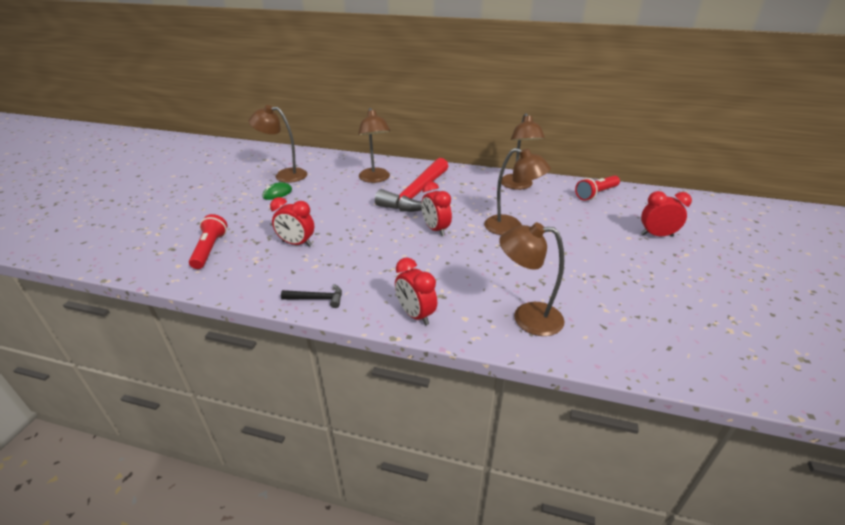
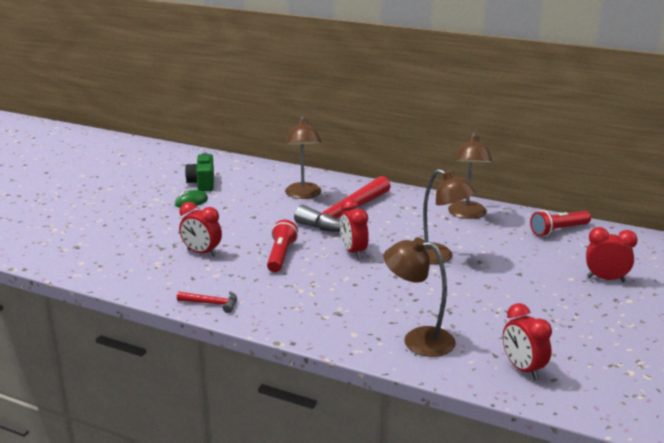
camera: 10 degrees right, 10 degrees down
red flashlight [189,214,227,269] -> red flashlight moved to [267,220,298,272]
brown lamp [249,105,307,183] -> green camera [185,152,214,191]
black hammer [281,284,342,308] -> red hammer [177,291,237,313]
red clock [395,258,437,326] -> red clock moved to [503,303,552,380]

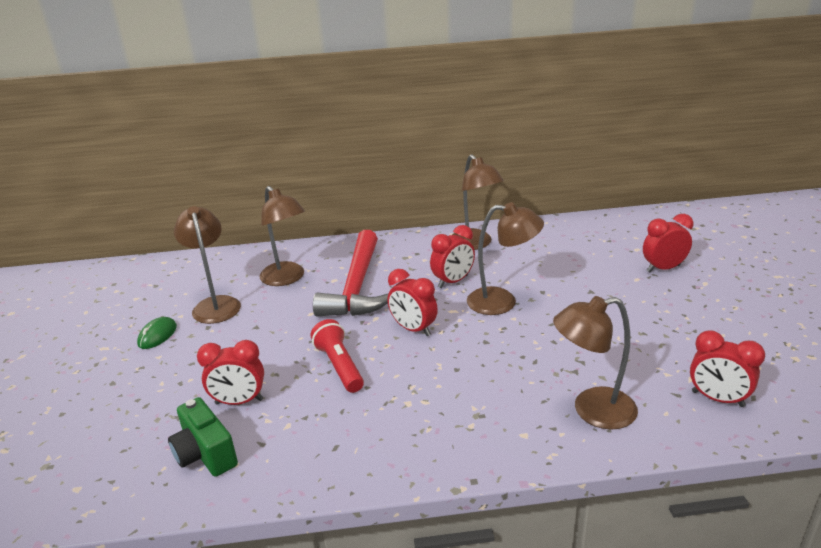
camera: 30 degrees left, 5 degrees up
red hammer [177,291,237,313] -> none
green camera [185,152,214,191] -> green camera moved to [168,397,238,477]
red flashlight [530,210,591,236] -> none
none -> brown lamp [174,206,241,324]
none -> red clock [430,225,475,288]

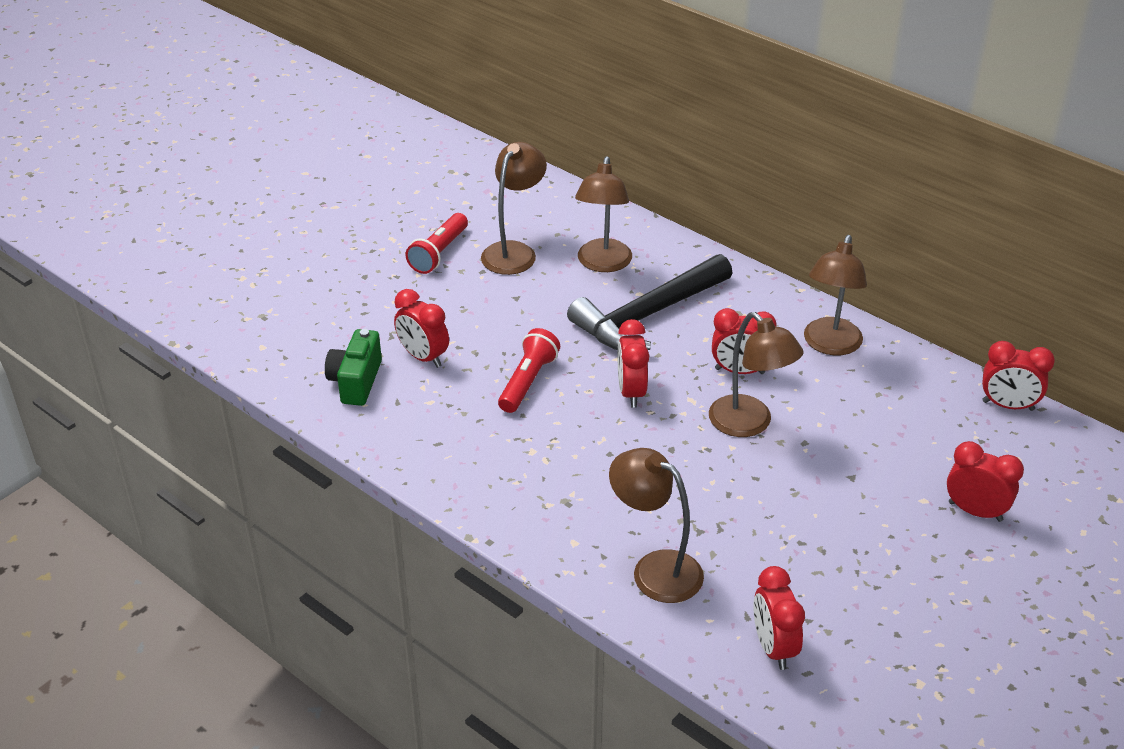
camera: 45 degrees right, 10 degrees up
green mouse [137,317,177,349] -> red flashlight [405,213,468,274]
red hammer [313,230,389,317] -> black hammer [567,254,733,350]
none -> red clock [982,341,1055,411]

